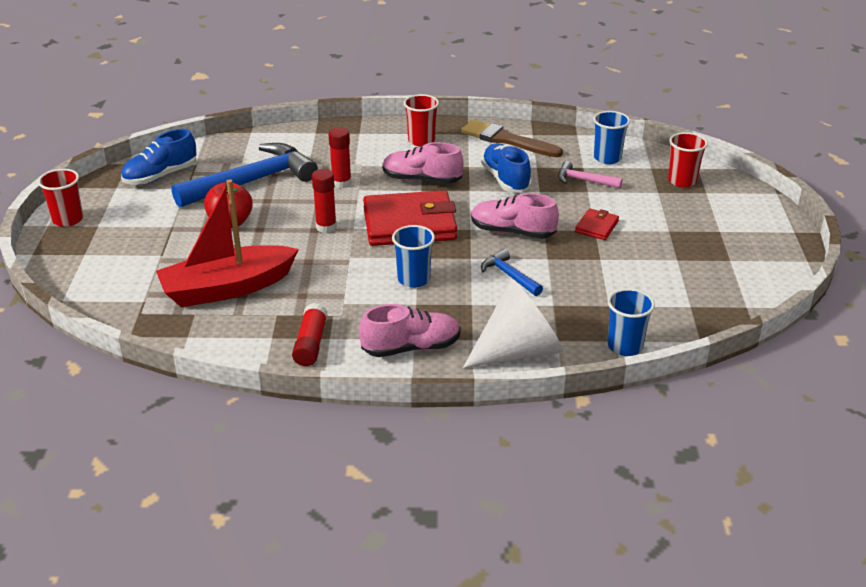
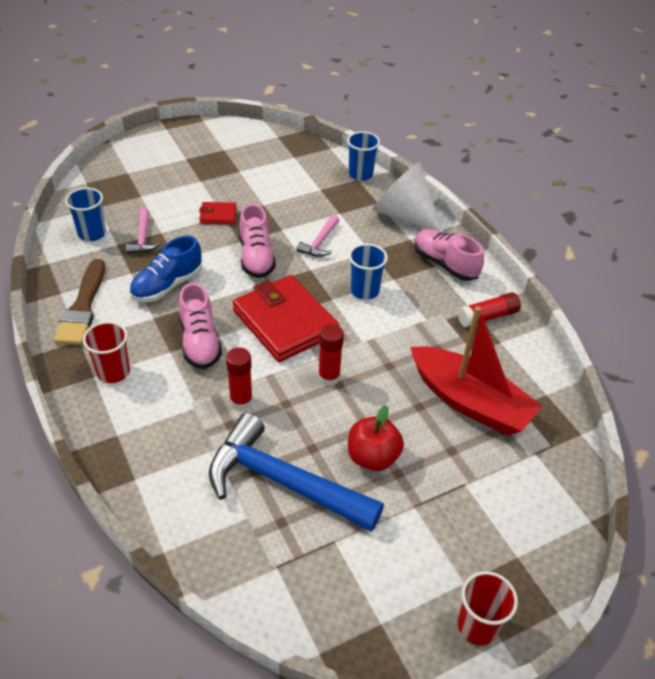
camera: 120 degrees left, 10 degrees up
blue shoe [121,129,196,185] -> none
blue hammer [481,249,543,296] -> pink hammer [296,215,339,257]
red cup [668,132,708,188] -> none

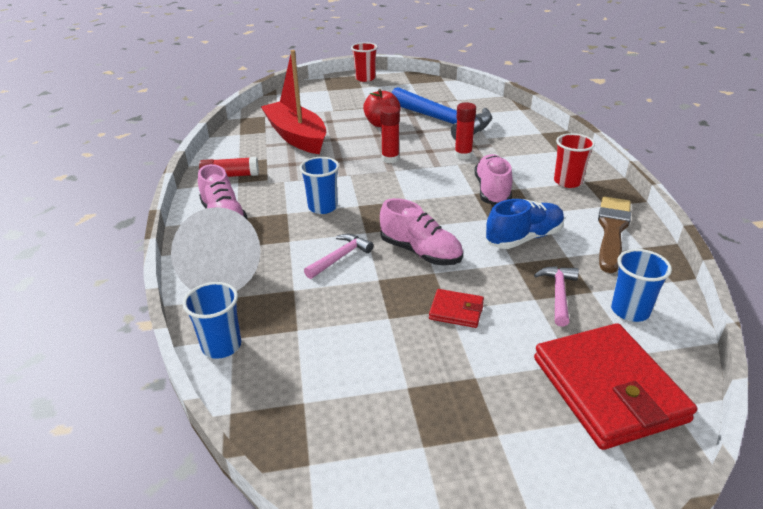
camera: 160 degrees left, 10 degrees down
red wallet [233,275,339,362] -> red wallet moved to [534,323,697,450]
pink shoe [239,204,276,278] -> pink shoe turned 120 degrees clockwise [380,198,463,265]

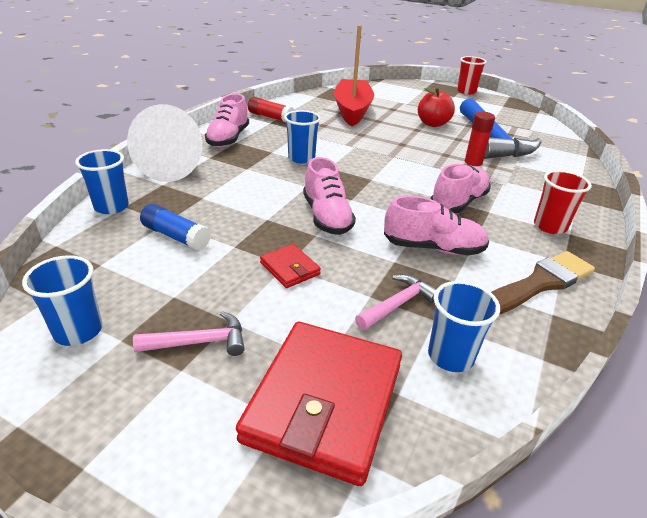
camera: 35 degrees right, 0 degrees up
pink hammer [304,234,373,279] -> pink hammer moved to [133,311,245,356]
red glue stick [380,106,400,163] -> none
blue shoe [485,199,565,249] -> pink shoe [384,196,489,255]
none -> blue cup [22,255,102,346]
none -> blue glue stick [140,204,211,251]

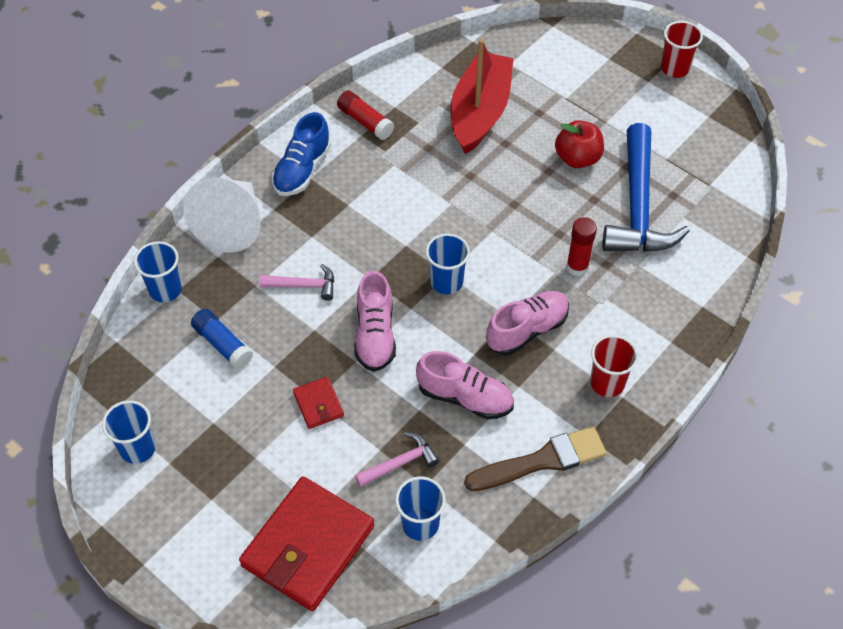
camera: 15 degrees right, 20 degrees up
pink hammer [133,311,245,356] -> pink hammer moved to [259,264,334,301]
pink shoe [205,94,249,147] -> blue shoe [272,112,331,196]
blue cup [284,110,321,164] -> blue cup moved to [426,233,470,294]

